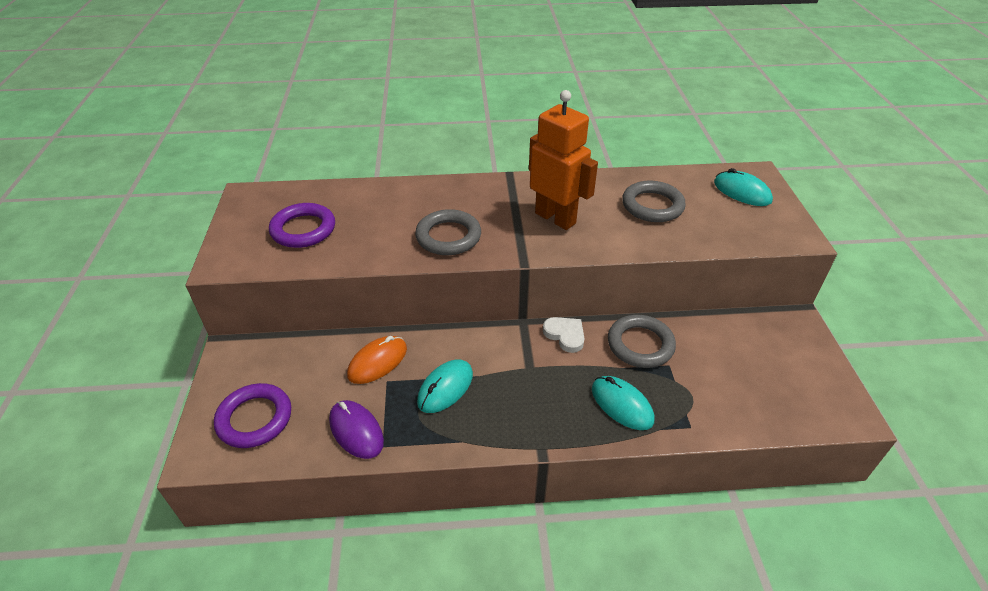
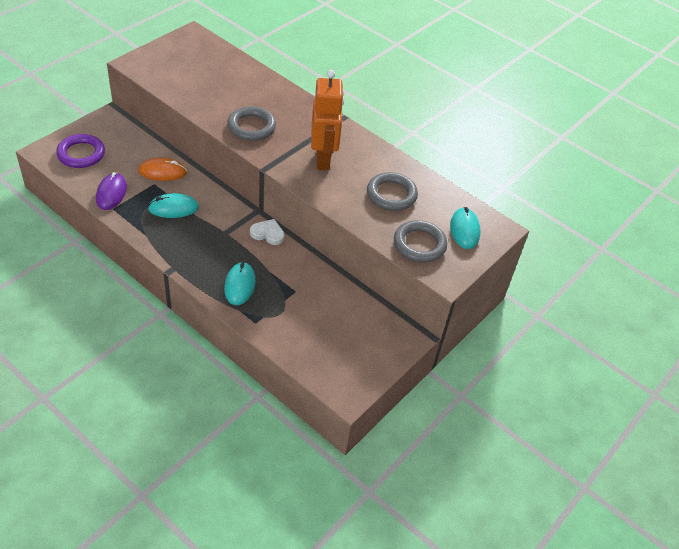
camera: 40 degrees right, 5 degrees up
purple ring [269,203,335,248] -> none
white heart [543,317,585,353] -> white heart turned 75 degrees counterclockwise [250,219,284,245]
grey ring [608,315,676,368] -> grey ring moved to [394,220,447,263]

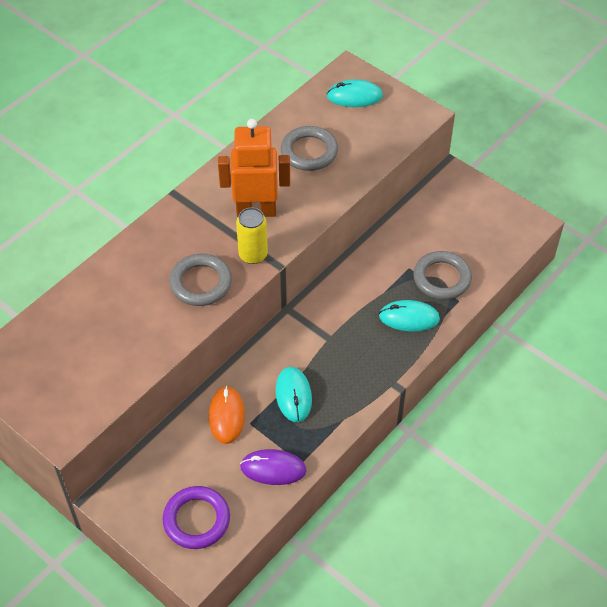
camera: 85 degrees left, 5 degrees up
white heart [250,219,284,245] -> none
grey ring [394,220,447,263] -> grey ring moved to [413,251,472,300]
none -> yellow can [236,207,268,264]

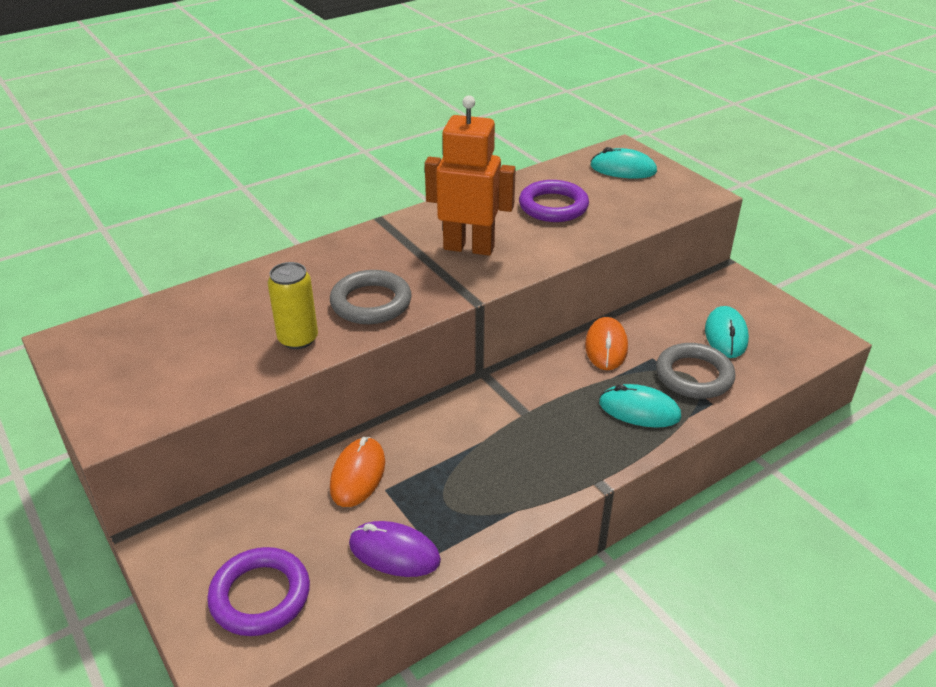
camera: 15 degrees right, 15 degrees down
yellow can [236,207,268,264] -> yellow can moved to [268,262,318,349]
turquoise mouse [276,367,312,422] -> turquoise mouse moved to [705,306,749,358]
grey ring [281,126,338,171] -> purple ring [519,180,589,222]
none -> orange mouse [585,317,628,370]

